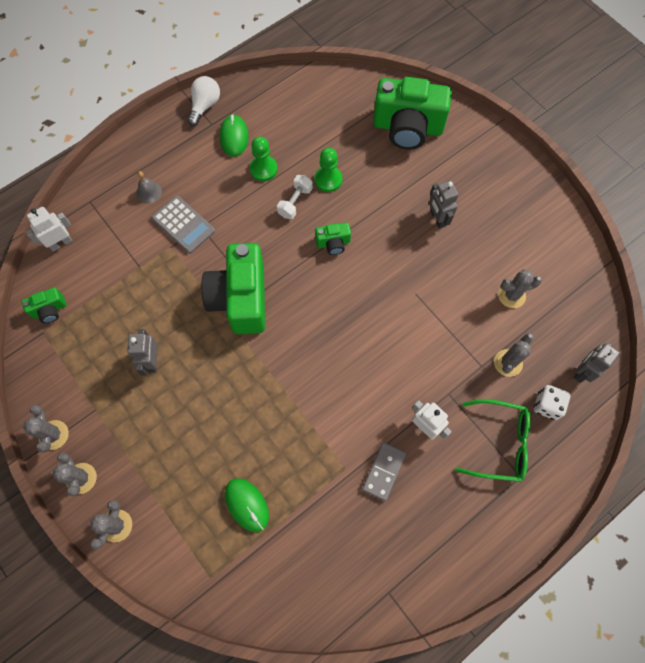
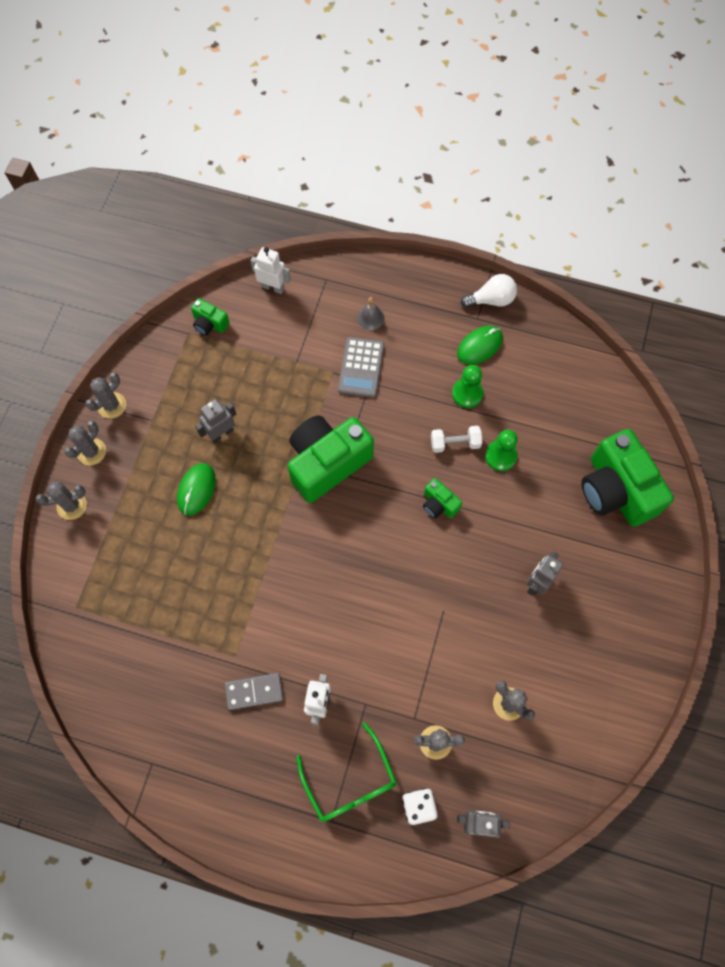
camera: 55 degrees right, 0 degrees up
green mouse [225,478,269,532] -> green mouse moved to [177,463,216,515]

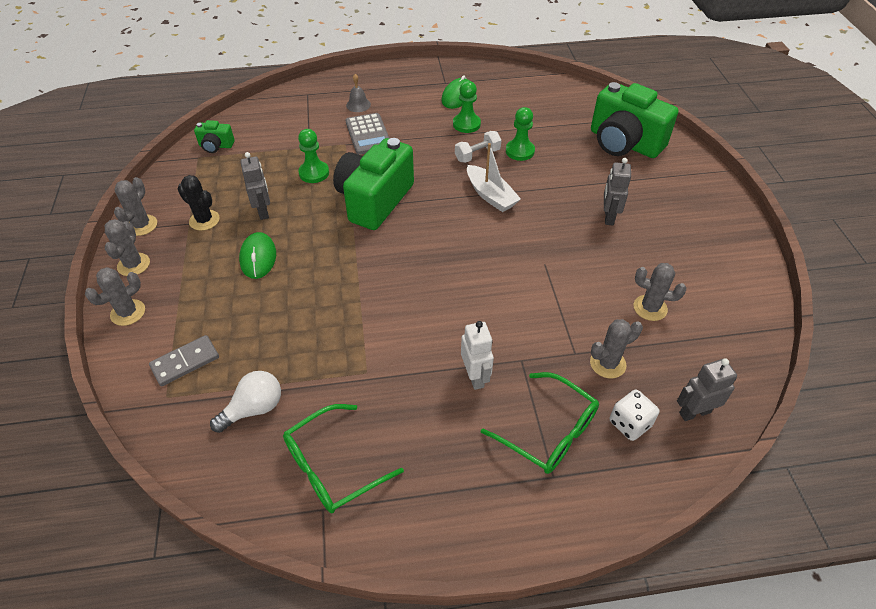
camera: 25 degrees left, 20 degrees down
grey robot [195,399,236,443] -> grey robot turned 135 degrees clockwise [240,152,270,220]
grey domino [225,673,283,710] -> grey domino moved to [149,335,219,386]
white robot [250,247,291,294] -> none
green camera [423,478,462,518] -> white boat [467,143,521,212]
white light bulb [461,274,517,308] -> white light bulb moved to [210,371,281,433]
none -> black cactus [178,175,220,231]
none -> green glasses [283,404,404,513]
none -> green pawn [298,129,329,183]

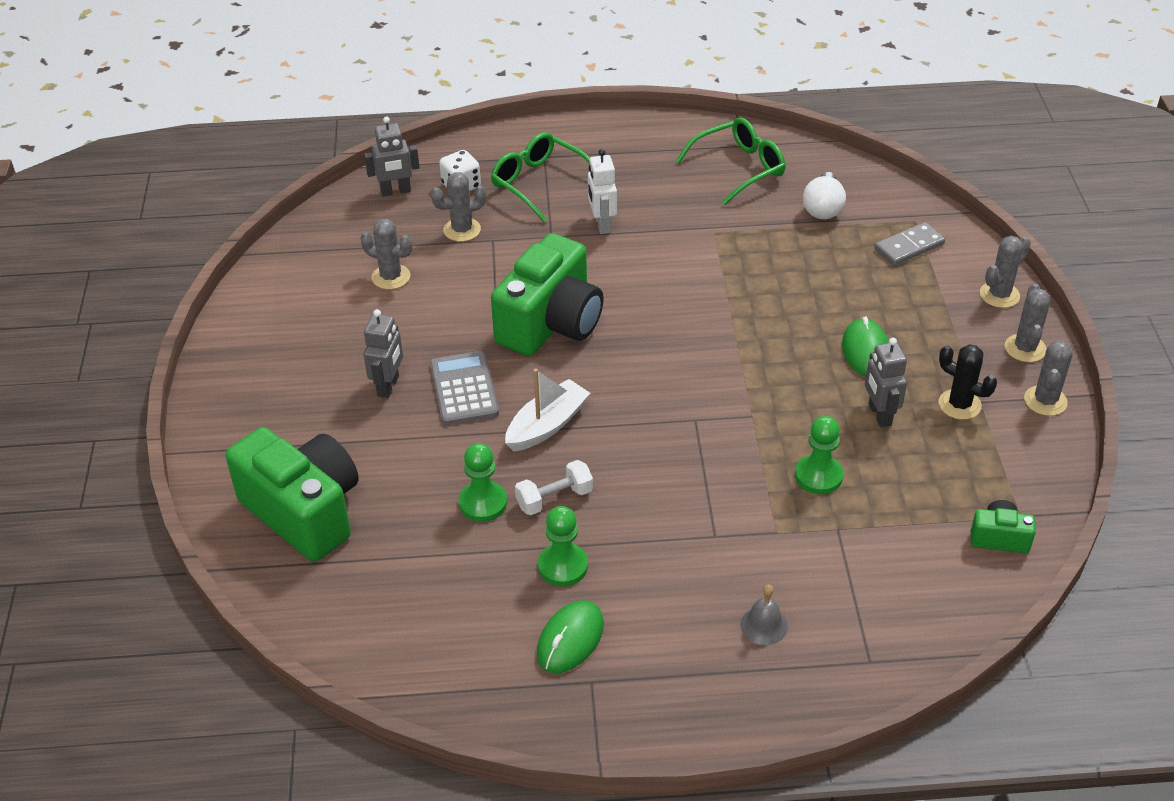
camera: 175 degrees left, 5 degrees down
white light bulb [210,371,281,433] -> white light bulb turned 45 degrees counterclockwise [803,172,846,219]
green camera [333,138,414,230] -> green camera moved to [491,233,604,356]
grey calculator [346,113,390,155] -> grey calculator moved to [430,351,499,425]
white boat [467,143,521,212] -> white boat turned 75 degrees clockwise [505,369,590,451]

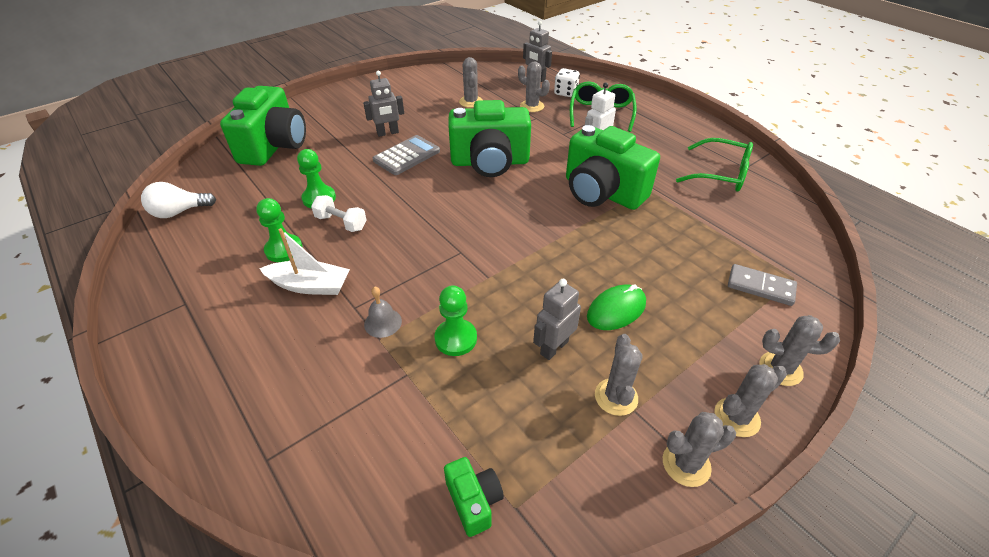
camera: 55 degrees right, 0 degrees up
white boat [505,369,590,451] -> white boat moved to [259,228,350,295]
green mouse [537,600,604,673] -> none
grey bell [741,584,788,645] -> grey bell moved to [364,286,402,338]
white light bulb [803,172,846,219] -> white light bulb moved to [141,182,216,218]
black cactus [938,344,997,420] -> grey cactus [595,334,643,416]
none -> green camera [566,125,660,210]

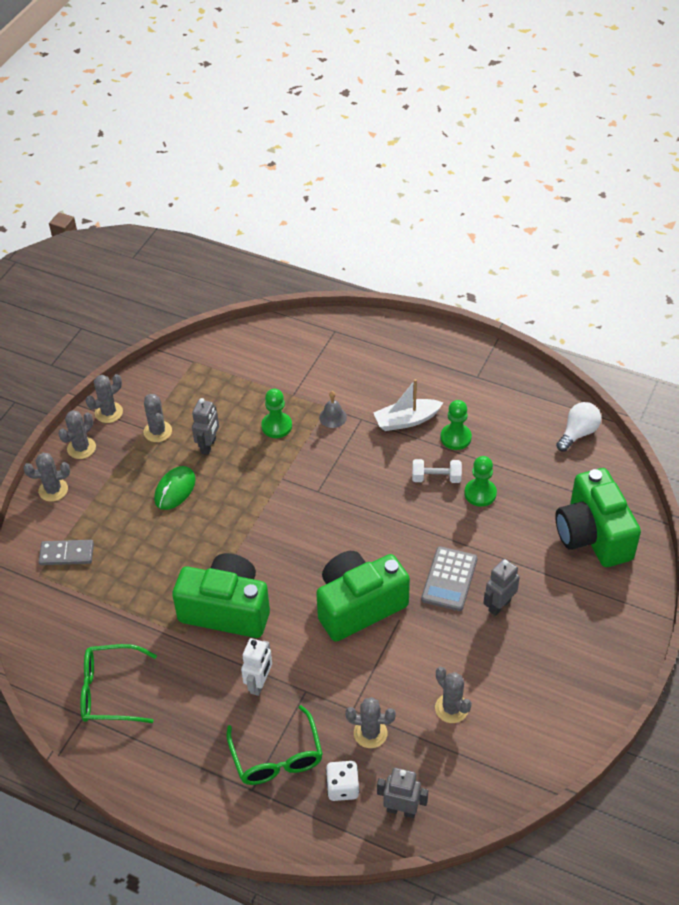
camera: 155 degrees right, 5 degrees up
green camera [444,457,504,537] -> none

